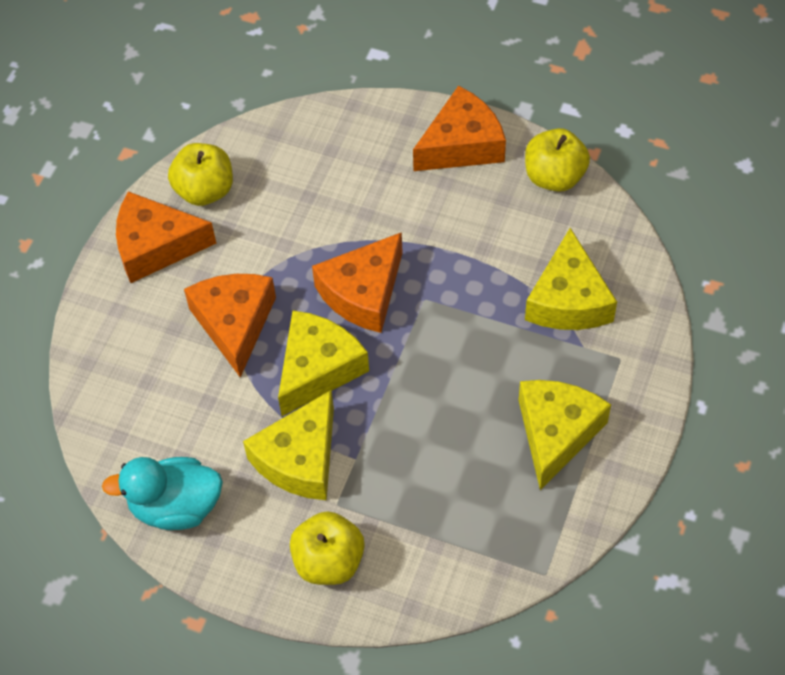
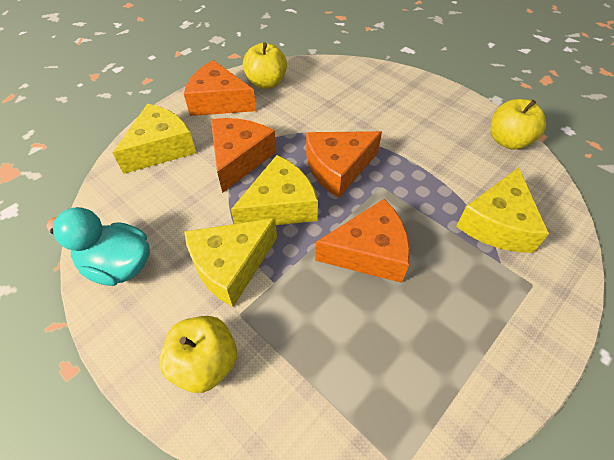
camera: 20 degrees right, 5 degrees down
orange cheese [413,86,506,171] -> orange cheese moved to [315,199,410,283]
yellow cheese [519,380,611,490] -> yellow cheese moved to [112,104,196,174]

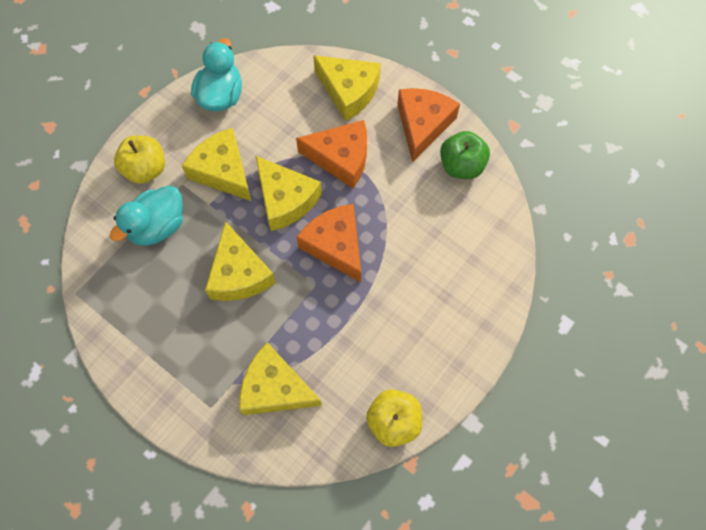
camera: 85 degrees right, 15 degrees up
yellow apple [243,42,287,89] -> green apple [440,131,490,179]
orange cheese [315,199,410,283] -> yellow cheese [205,221,276,301]
none -> turquoise duck [110,186,183,246]

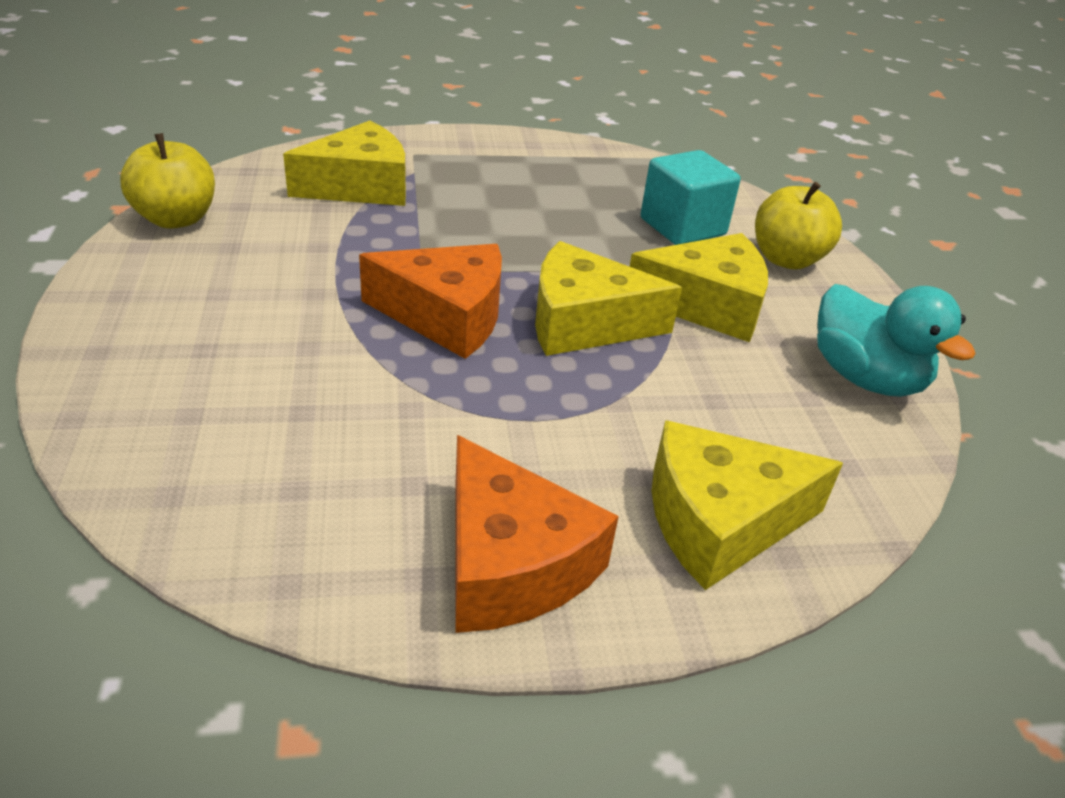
camera: 130 degrees right, 30 degrees down
turquoise duck [110,186,183,246] -> turquoise cube [641,150,740,245]
yellow cheese [205,221,276,301] -> none
orange cheese [296,120,367,188] -> none
green apple [440,131,490,179] -> none

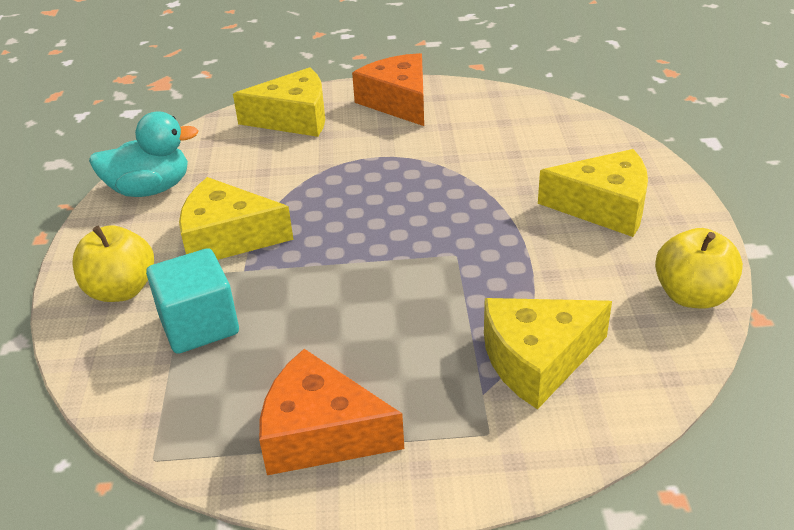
camera: 170 degrees left, 0 degrees up
orange cheese [359,244,502,359] -> orange cheese moved to [259,349,404,475]
yellow cheese [535,241,682,356] -> yellow cheese moved to [538,149,648,237]
turquoise duck [817,284,976,397] -> turquoise duck turned 105 degrees clockwise [89,111,198,197]

